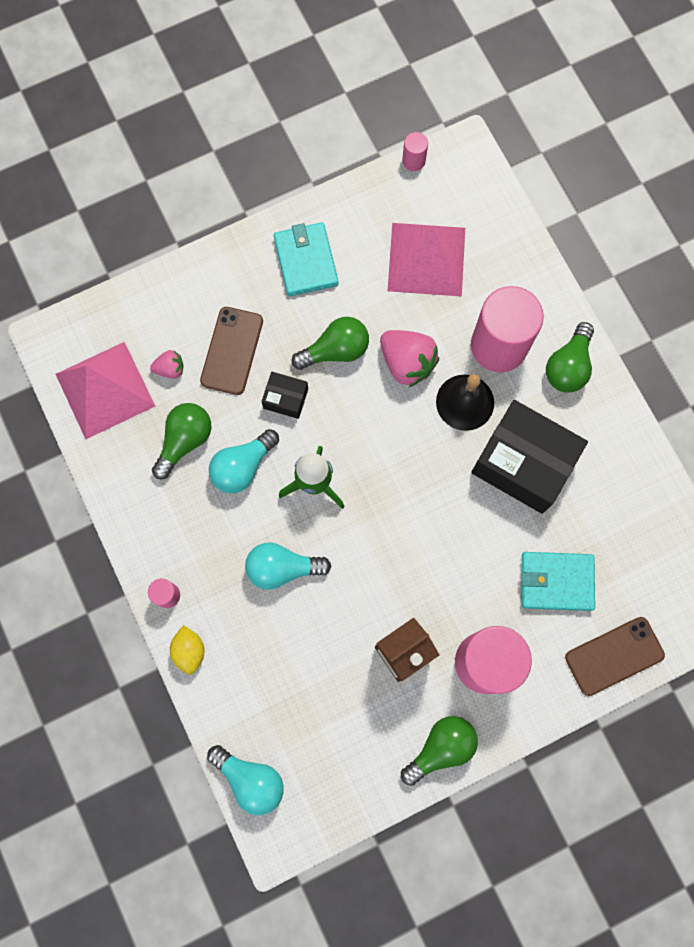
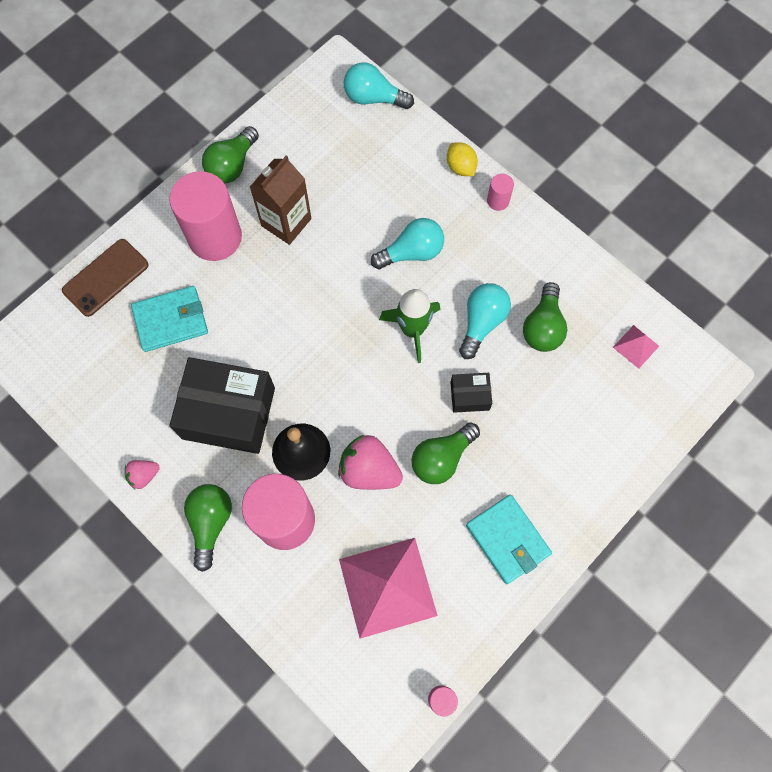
camera: 160 degrees right, 5 degrees down
pink pyramid [56,342,155,439] -> pink pyramid [613,325,659,369], size x0.45
pink strawberry [150,350,184,379] -> pink strawberry moved to [125,460,160,489]
brown phone [200,307,263,395] -> none

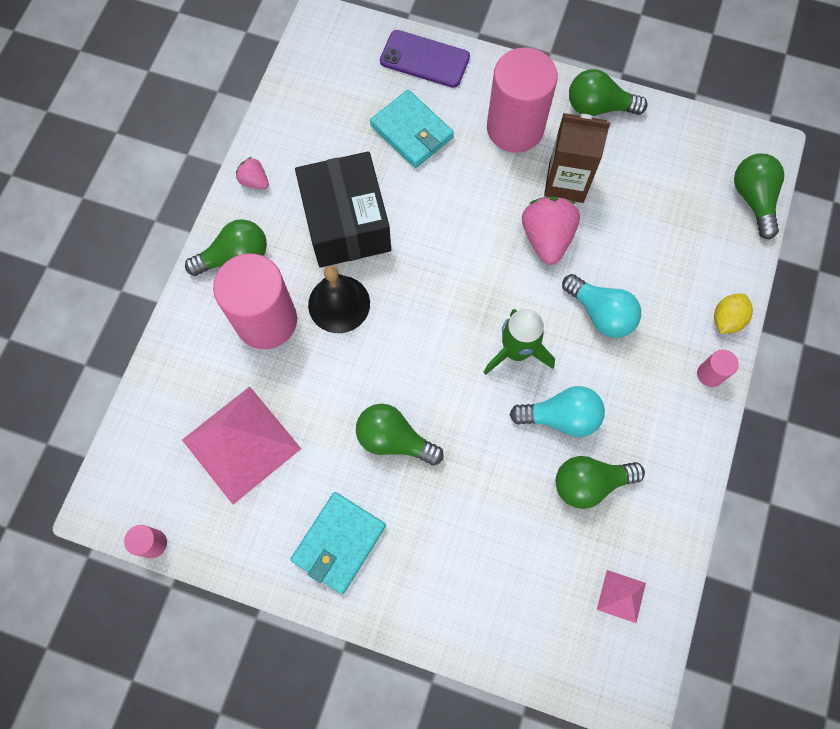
camera: 65 degrees right, 0 degrees up
brown phone [62,239,148,317] -> purple phone [380,30,470,88]
pink strawberry [338,435,403,490] -> pink strawberry moved to [522,196,580,265]
turquoise light bulb [344,62,414,109] -> green light bulb [734,153,784,239]
black box [451,373,492,413] -> none

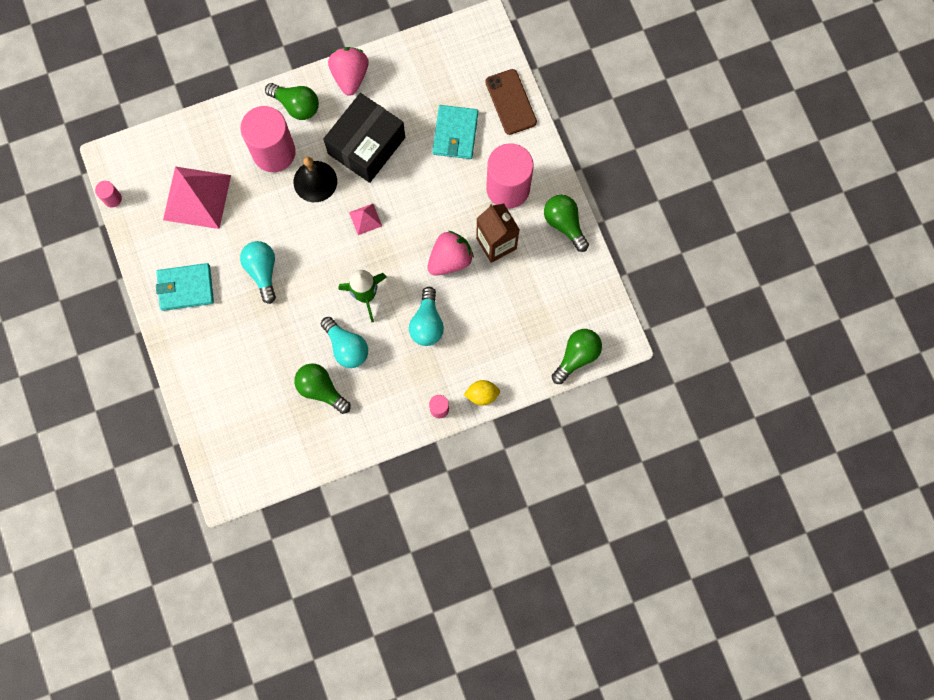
camera: 50 degrees right, 5 degrees up
pink strawberry [236,157,269,189] -> pink strawberry [328,47,369,96], size x1.89
green light bulb [356,404,444,466] -> turquoise light bulb [240,241,276,304]
purple phone [380,30,470,88] -> brown phone [485,69,537,135]
pink pyramid [597,570,646,623] -> pink pyramid moved to [349,204,382,235]

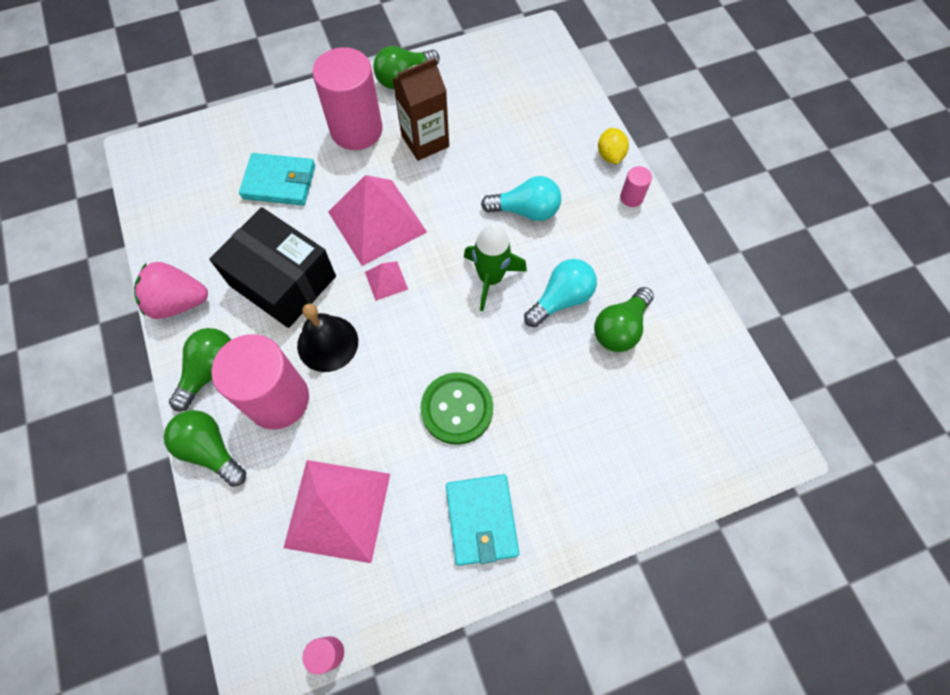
camera: 90 degrees left, 10 degrees down
turquoise light bulb [240,241,276,304] -> green button [420,372,493,445]
pink strawberry [427,231,474,276] -> none
brown phone [485,69,537,135] -> none
green light bulb [552,329,602,384] -> green light bulb moved to [164,410,246,487]
none -> pink pyramid [328,175,427,266]

